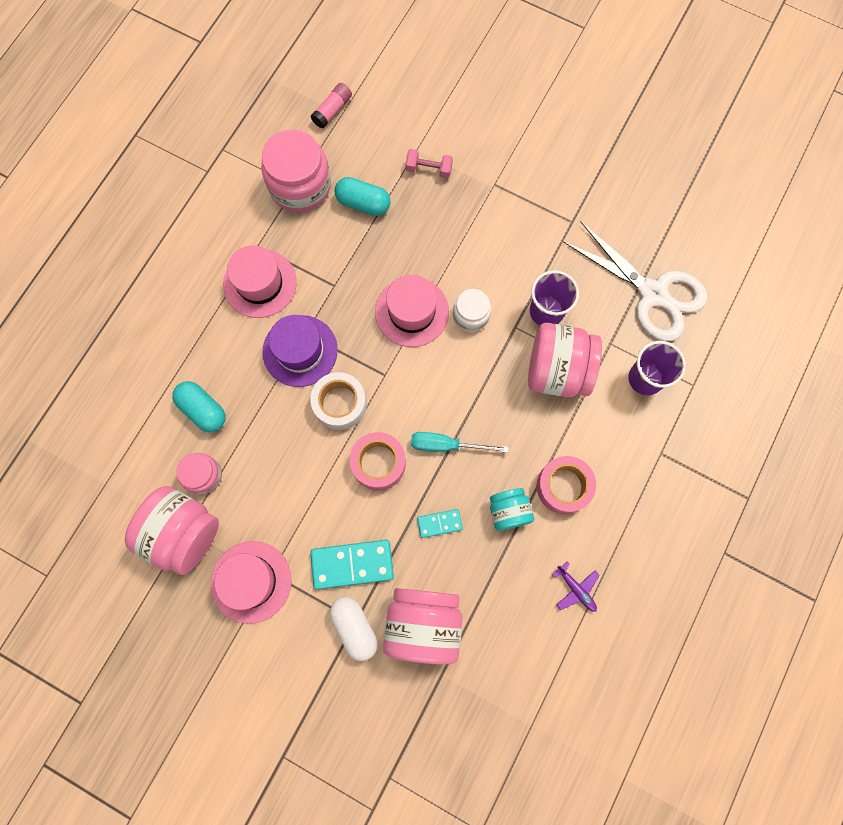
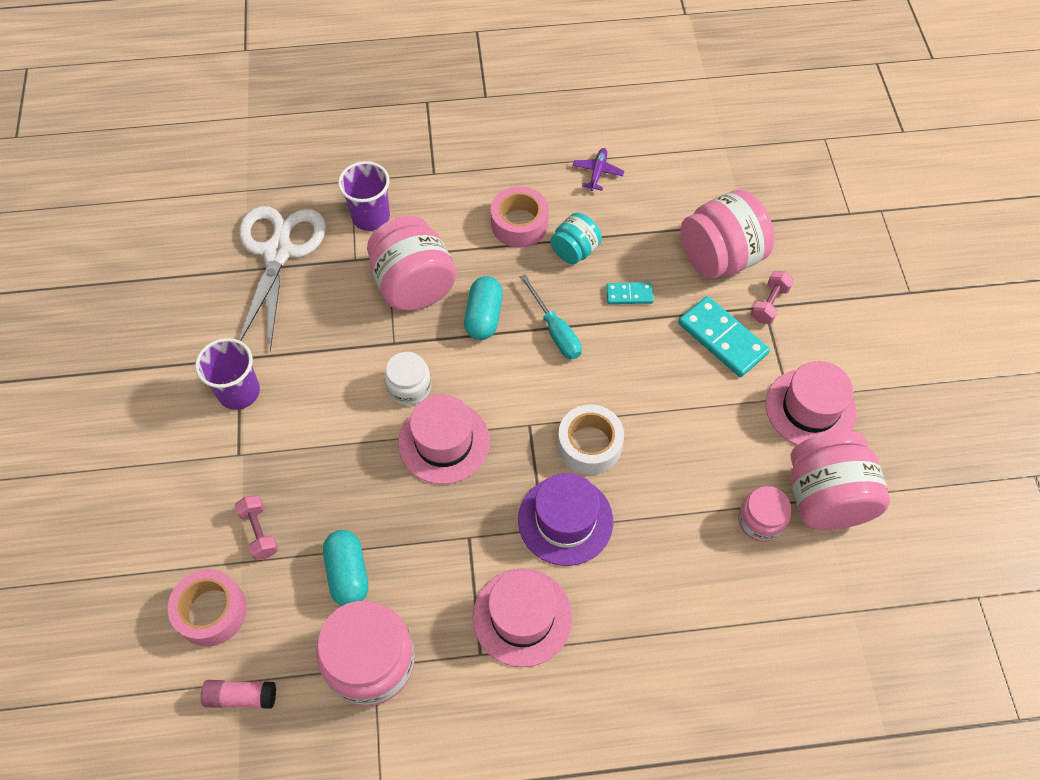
camera: 125 degrees left, 15 degrees down
turquoise capsule [172,381,226,432] -> turquoise capsule moved to [464,276,503,340]
white capsule [330,597,378,661] -> pink dumbbell [751,271,794,324]
pink tape [350,432,406,490] -> pink tape moved to [168,569,247,646]
turquoise domino [417,509,463,538] -> turquoise domino turned 45 degrees counterclockwise [606,282,654,304]
purple cup [530,270,579,325] -> purple cup moved to [195,338,260,410]

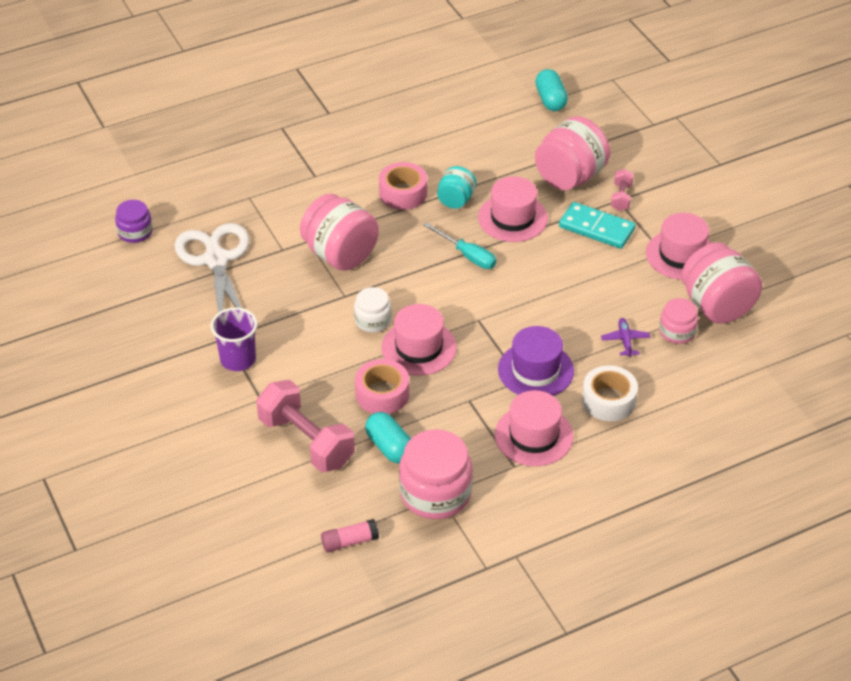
camera: 20 degrees left, 15 degrees down
pink tape [168,569,247,646] -> pink tape moved to [355,359,409,414]
pink dumbbell [234,495,279,560] -> pink dumbbell [256,380,355,472], size x2.09
purple cup [338,161,390,231] -> none
turquoise capsule [464,276,503,340] -> turquoise capsule moved to [535,69,568,111]
white tape [558,404,624,475] -> white tape moved to [582,365,638,421]
purple plane [573,148,624,191] -> purple plane moved to [601,318,650,357]
turquoise domino [606,282,654,304] -> pink hat [478,176,548,242]
none -> purple jar [115,200,153,243]

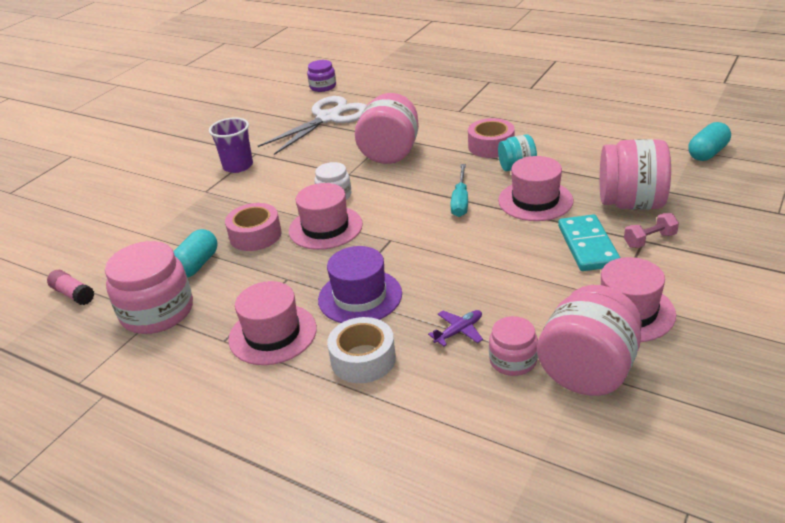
camera: 60 degrees right, 10 degrees down
pink dumbbell [256,380,355,472] -> none

